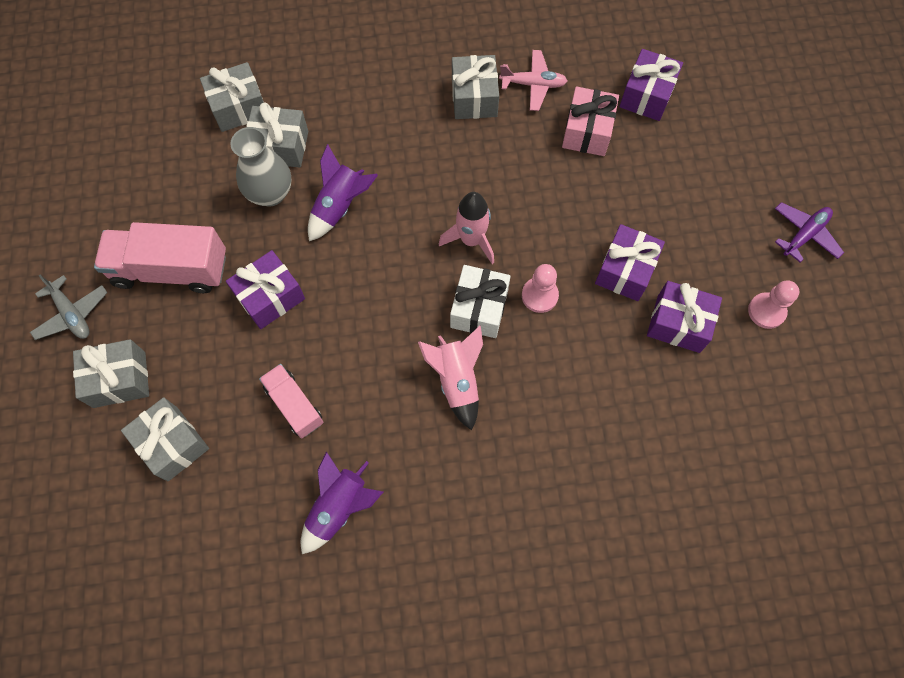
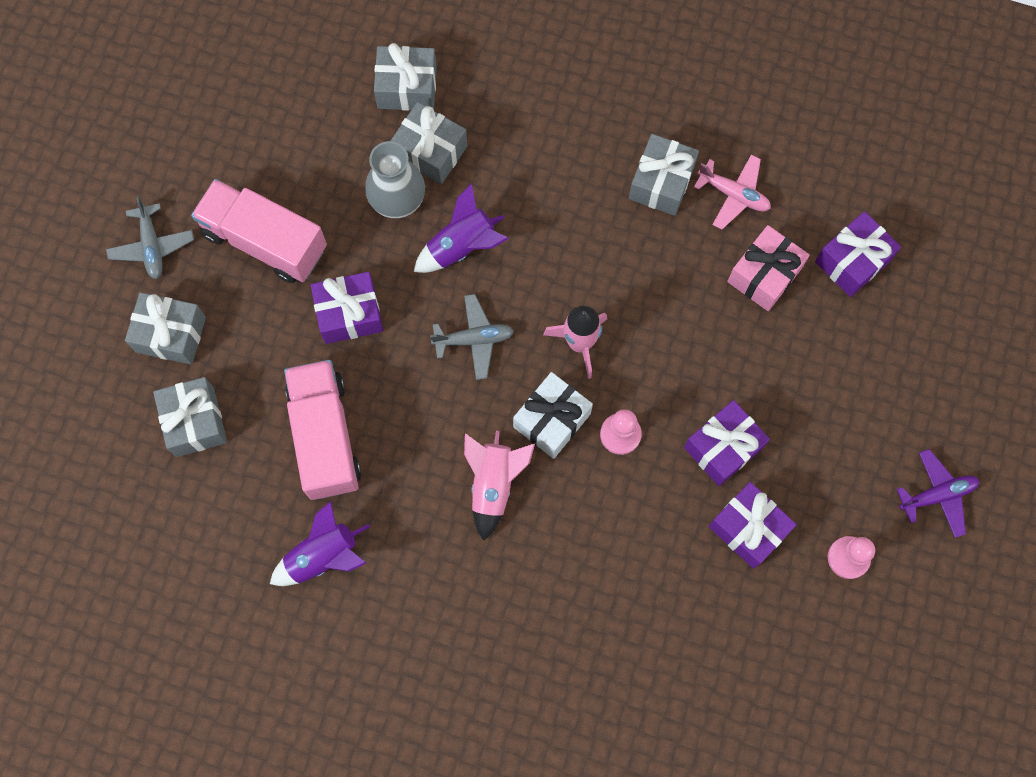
camera: 25 degrees right, 5 degrees up
pink truck [259,364,324,438] -> pink truck [284,360,361,500], size x1.69
none -> grey plane [430,294,514,380]

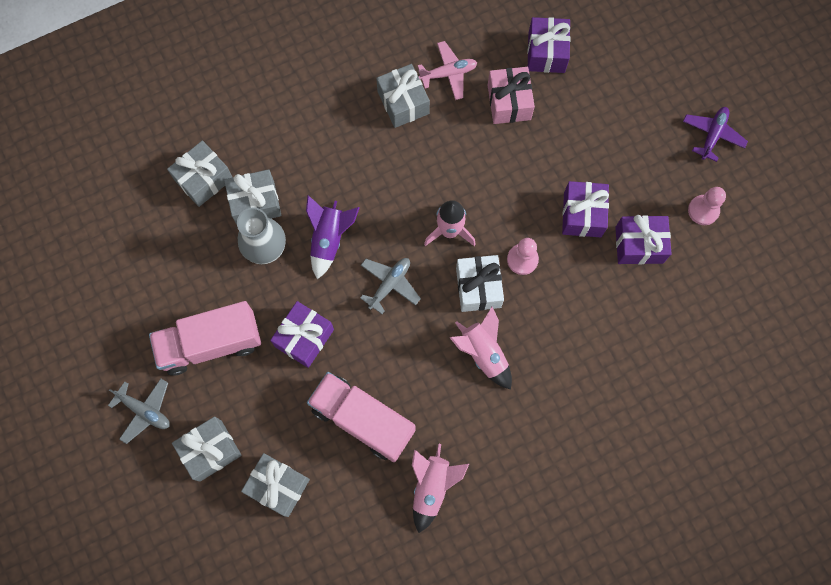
camera: 45 degrees left, 0 degrees up
purple rocket [270,501,370,586] -> pink rocket [412,444,469,533]

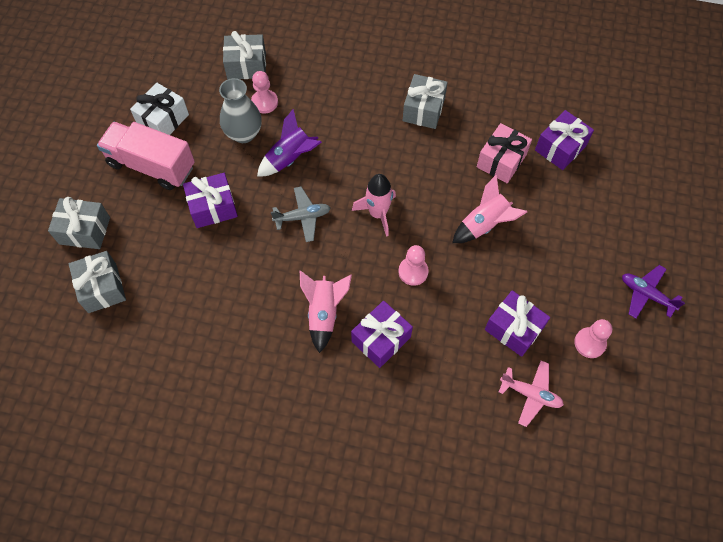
camera: 40 degrees right, 10 degrees down
grey plane [108,379,170,444] -> none
grey gift [224,169,281,225] -> pink pawn [251,71,278,114]
pink truck [307,372,415,462] -> none
pink rocket [412,444,469,533] -> pink rocket moved to [452,175,527,243]
pink plane [418,41,477,100] -> pink plane moved to [499,360,564,427]
white gift [456,255,504,312] -> white gift moved to [130,83,189,135]
purple gift [562,181,609,237] -> purple gift moved to [351,301,413,368]
purple plane [683,107,748,162] -> purple plane turned 120 degrees counterclockwise [622,265,685,319]

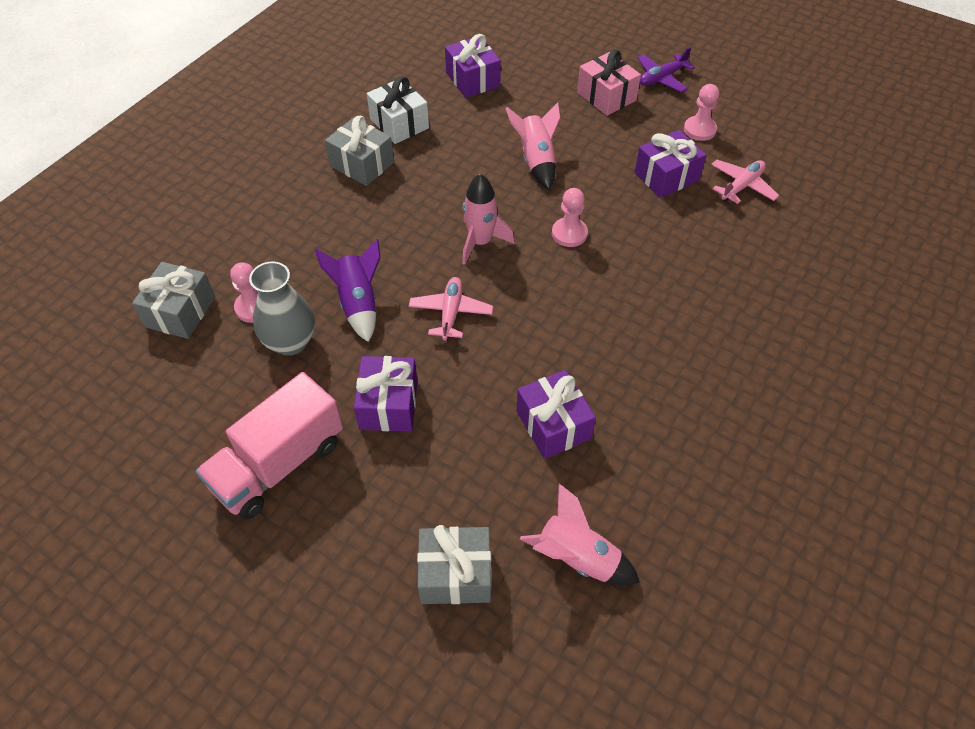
camera: 70 degrees left, 10 degrees down
grey gift [48,197,110,249] -> none
white gift [130,83,189,135] -> white gift moved to [367,76,429,144]
grey plane [271,187,330,242] -> pink plane [409,277,493,341]
pink rocket [300,271,352,353] -> pink rocket moved to [520,484,640,585]
purple gift [351,301,413,368] -> purple gift moved to [516,370,596,459]
pink gift [477,123,532,183] -> pink gift moved to [577,50,641,116]

